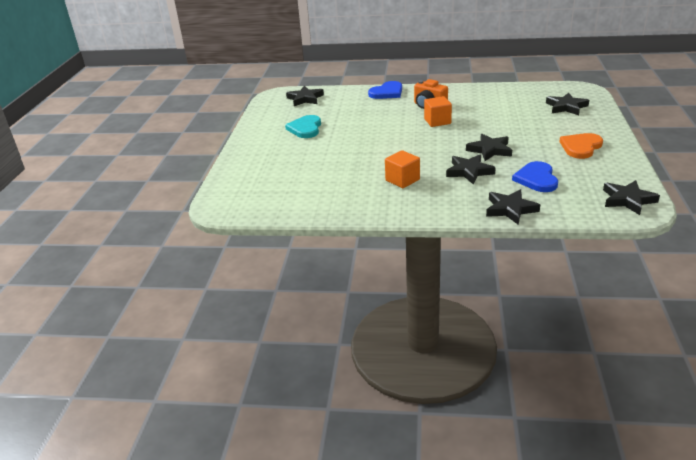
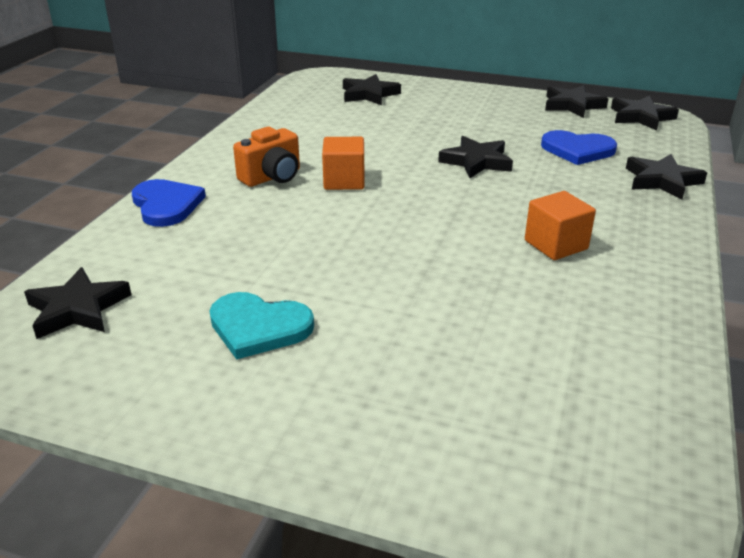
camera: 80 degrees left, 0 degrees up
black star [446,154,496,184] -> black star moved to [545,85,608,118]
orange heart [559,133,603,159] -> none

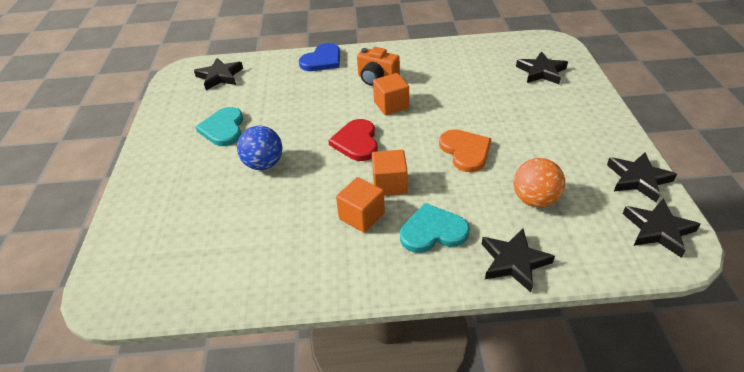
camera: 70 degrees right, 10 degrees up
black star [438,136,513,178] -> orange heart [439,129,491,172]
blue heart [541,130,617,165] -> orange ball [513,158,565,208]
none -> blue ball [237,126,283,170]
none -> red heart [328,119,378,161]
none -> orange cube [372,150,408,196]
none -> turquoise heart [400,203,470,253]

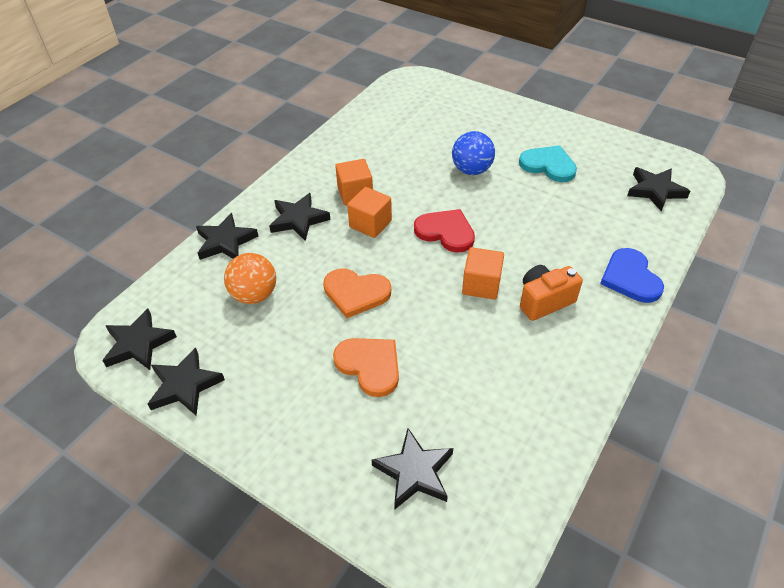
camera: 125 degrees right, 5 degrees up
turquoise heart [400,203,470,253] -> black star [269,193,330,241]
none -> orange heart [333,338,399,397]

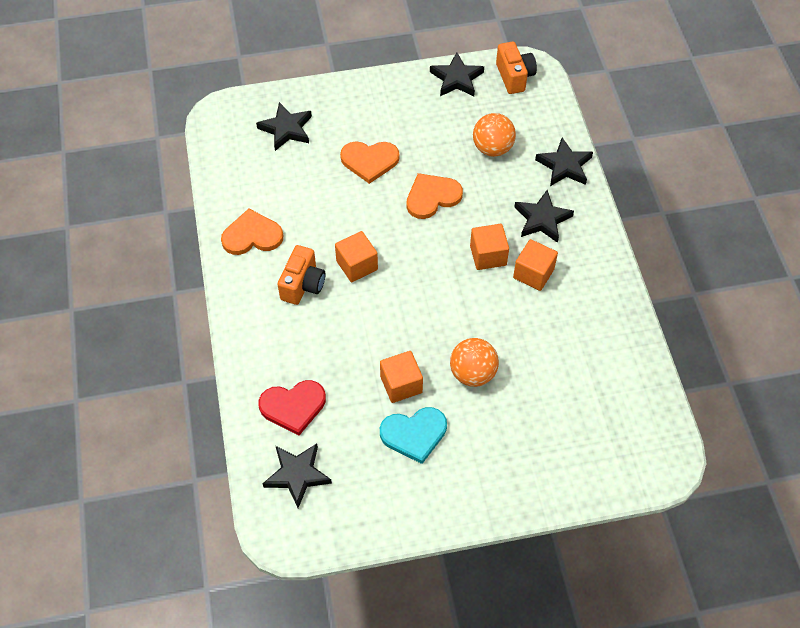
camera: 135 degrees right, 10 degrees up
black star [102,308,177,370] -> orange camera [496,41,537,94]
red heart [414,209,475,253] -> red heart moved to [258,380,326,435]
blue ball [452,131,495,175] -> orange ball [450,338,499,387]
blue heart [600,248,664,303] -> none
none -> orange heart [221,209,284,255]
none -> orange cube [380,351,423,403]

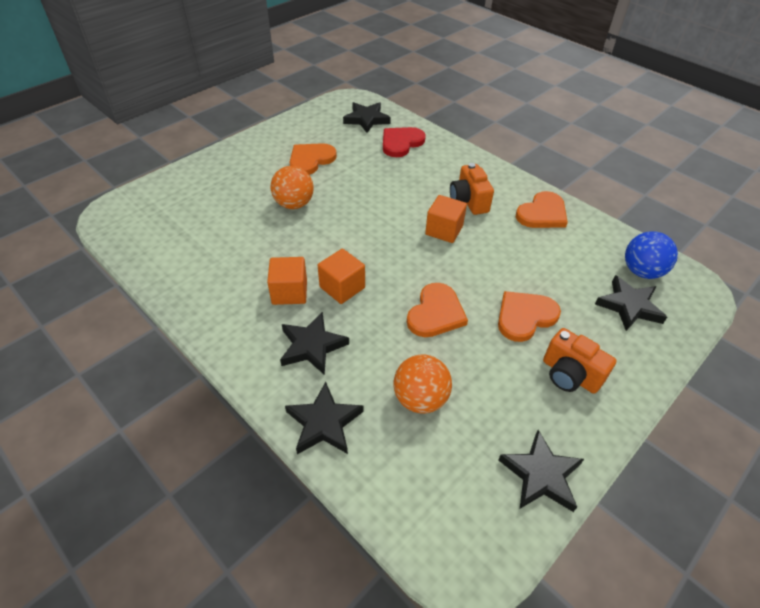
camera: 145 degrees right, 10 degrees down
orange cube [380,351,423,403] -> none
turquoise heart [380,407,447,464] -> orange heart [290,143,337,175]
orange camera [496,41,537,94] -> orange camera moved to [543,328,617,394]
none -> blue ball [625,231,678,279]

